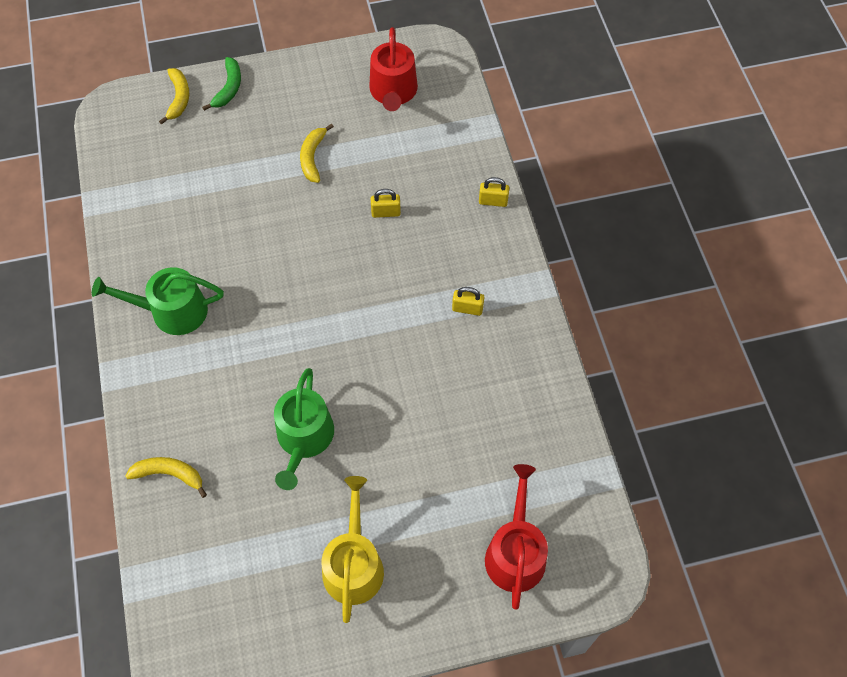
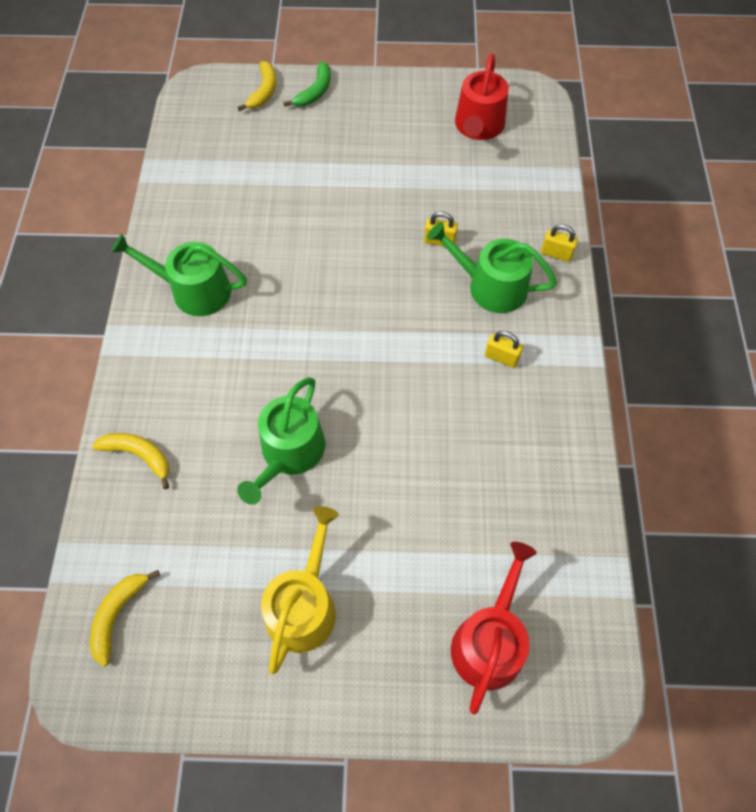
camera: 15 degrees right, 0 degrees up
yellow banana [300,124,334,183] -> yellow banana moved to [90,570,160,667]
none -> green watering can [427,222,557,313]

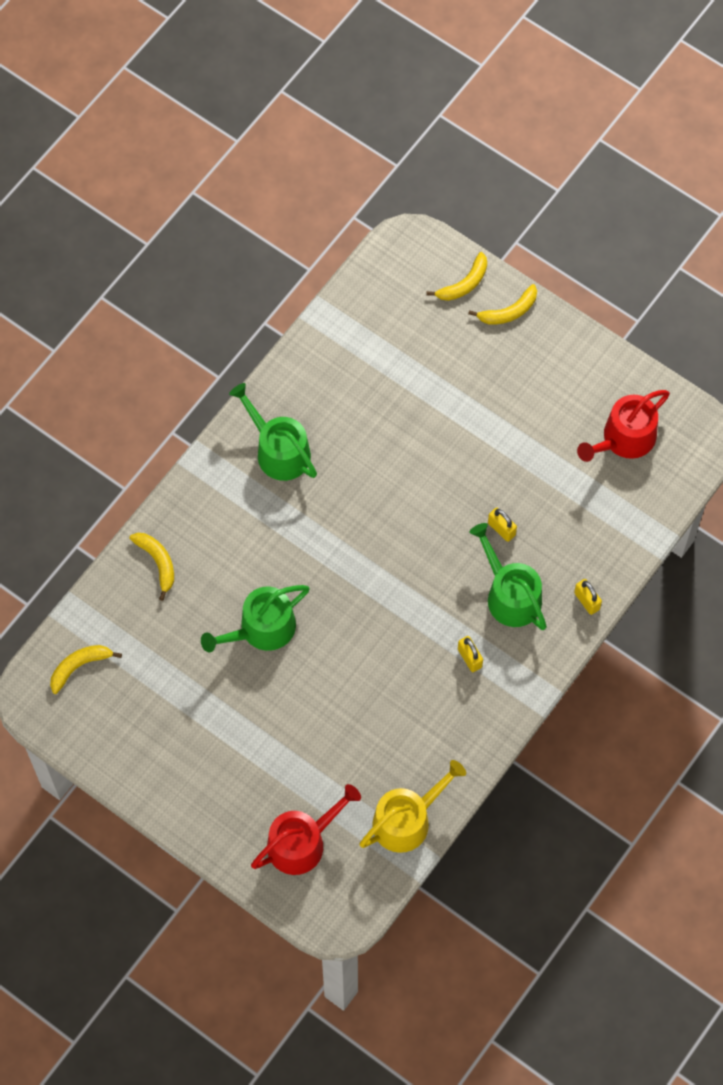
camera: 35 degrees right, 5 degrees up
yellow watering can [261,506,339,674] -> yellow watering can moved to [359,760,466,853]
green banana [283,62,331,107] -> yellow banana [468,284,537,325]

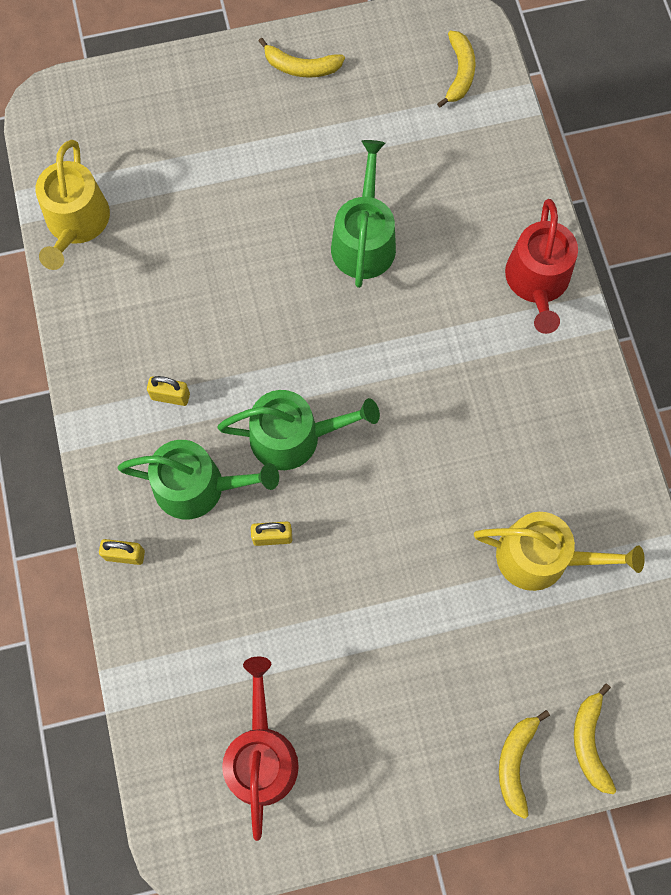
camera: 130 degrees right, 5 degrees up
yellow banana [130,533,174,601] -> yellow banana moved to [259,38,345,78]
green watering can [229,383,317,481] -> green watering can moved to [218,390,380,470]
red watering can [251,784,361,875] -> red watering can moved to [505,199,578,334]
none -> yellow watering can [474,512,645,591]

